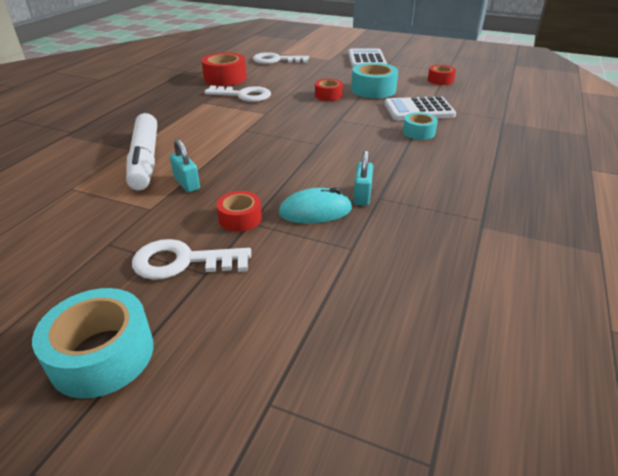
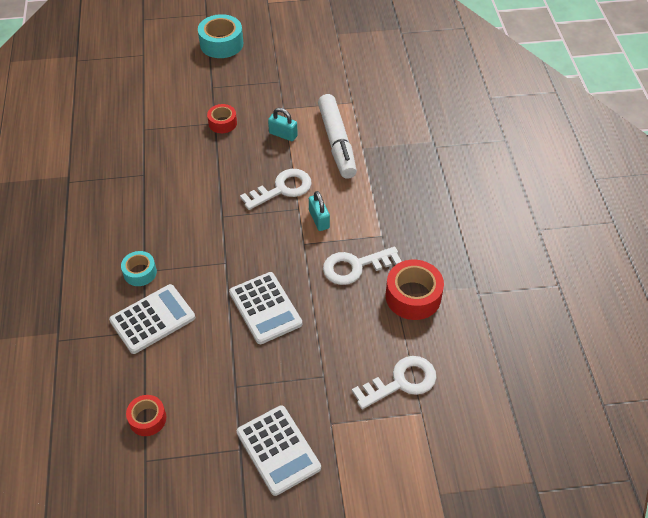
camera: 150 degrees right, 15 degrees up
white marker [126,113,157,190] -> white marker turned 150 degrees counterclockwise [318,94,357,179]
white key [132,239,251,280] -> white key moved to [240,169,312,210]
turquoise mouse [279,187,352,223] -> none
red tape [315,79,343,101] -> white calculator [229,272,302,344]
turquoise tape [351,63,398,98] -> none
turquoise padlock [353,150,373,206] -> turquoise padlock moved to [309,191,330,231]

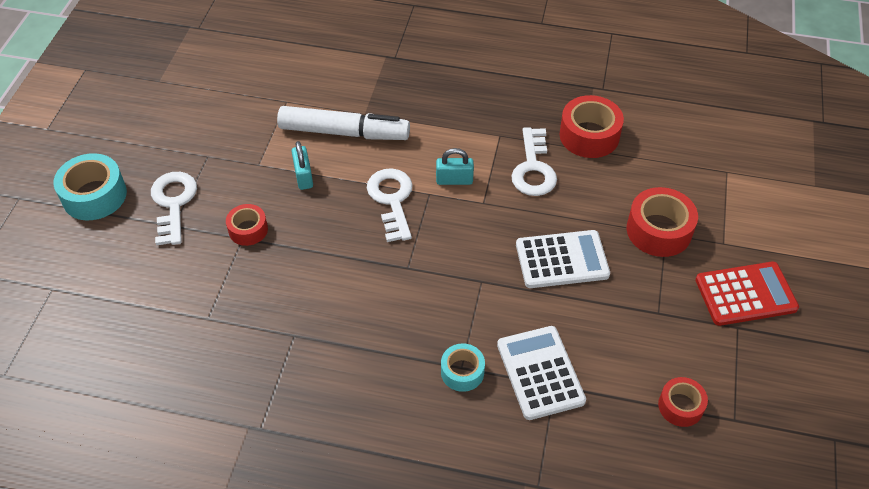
camera: 70 degrees left, 0 degrees up
white calculator [237,405,321,496] -> red calculator [695,262,799,326]
turquoise padlock [268,108,298,141] -> turquoise padlock turned 60 degrees counterclockwise [292,141,313,190]
white key [352,356,437,409] -> white key moved to [151,172,197,246]
none -> red tape [627,187,698,257]

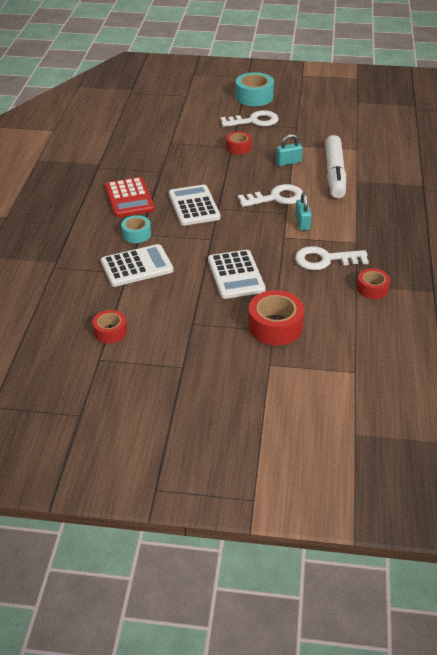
camera: 85 degrees right, 10 degrees down
red tape [559,95,624,158] -> red tape [357,268,390,299], size x0.60
red calculator [695,262,799,326] -> red calculator moved to [105,177,155,217]
none -> white calculator [169,185,221,226]

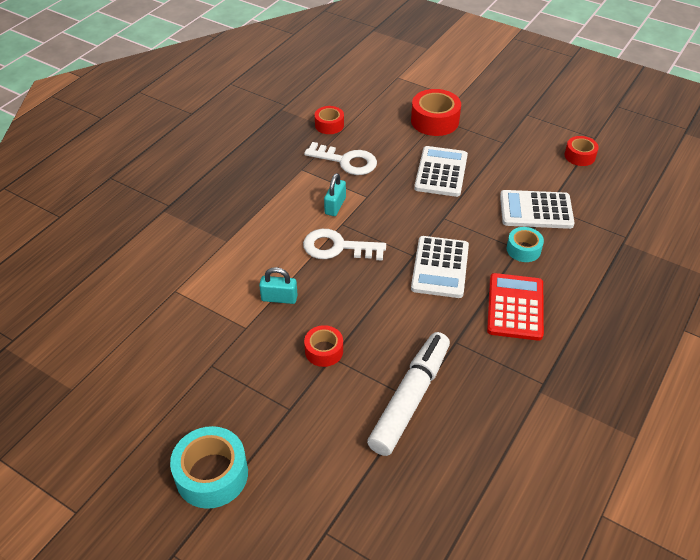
camera: 155 degrees left, 5 degrees up
white key [220,110,279,127] -> none
white marker [325,135,346,198] -> white marker moved to [367,332,450,456]

